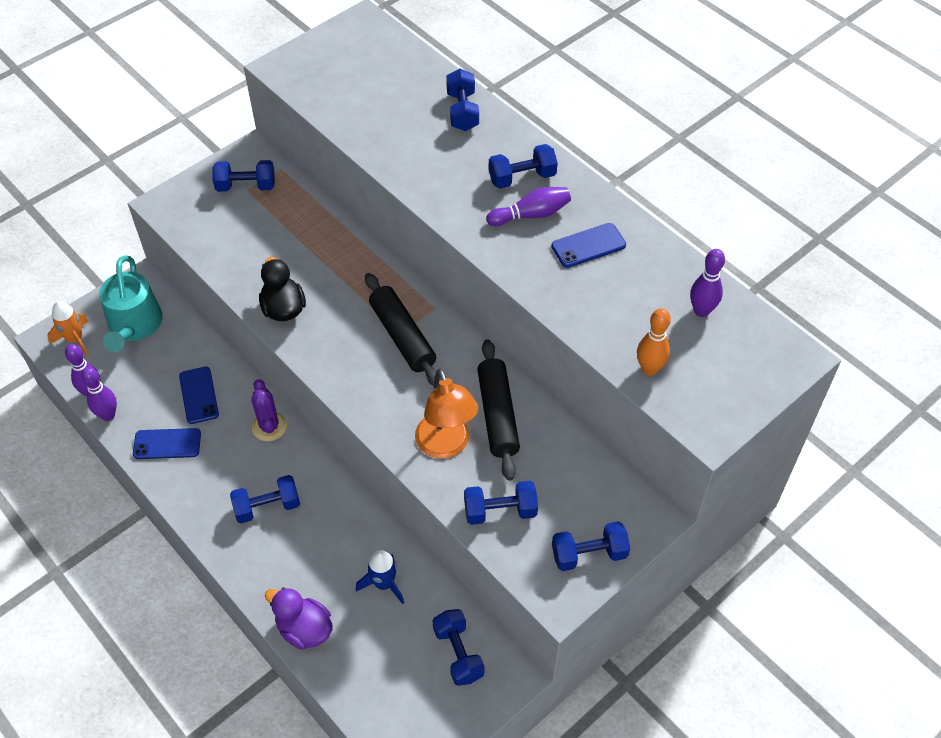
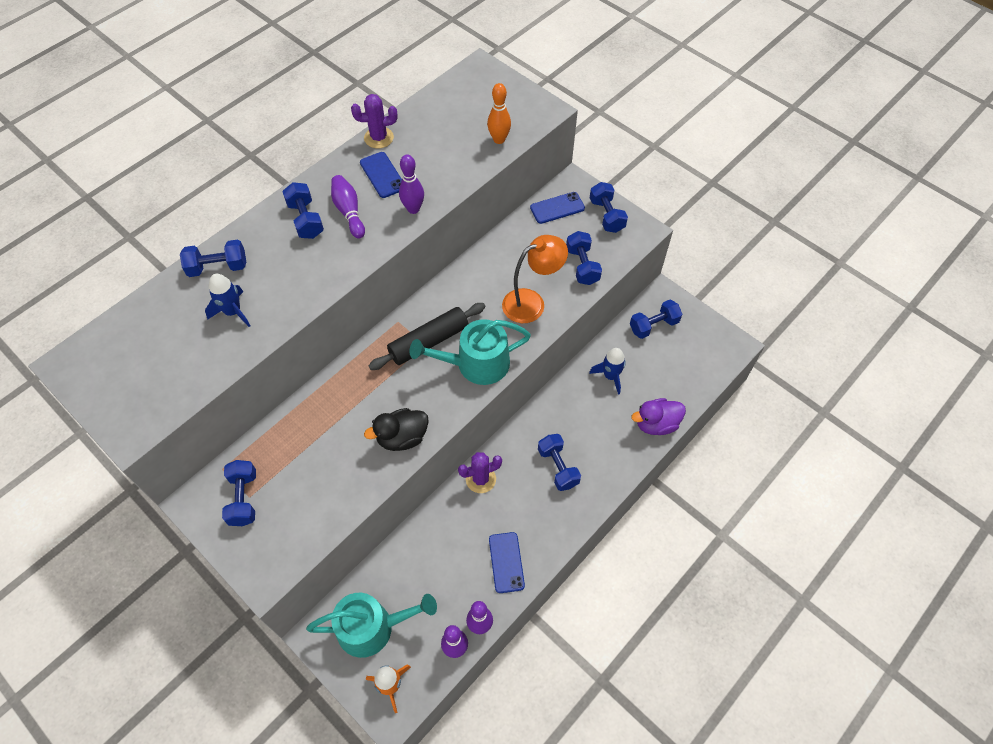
camera: 95 degrees left, 5 degrees up
blue phone [179,367,219,424] -> blue phone moved to [530,192,585,224]
purple duck [265,587,332,650] -> purple duck turned 45 degrees clockwise [631,398,686,435]
black rolling pin [477,339,520,481] -> none
purple bowling pin [690,249,725,317] -> purple bowling pin moved to [399,155,424,214]
none -> blue rocket [205,274,250,327]
none -> purple cactus [351,94,398,148]
none -> turquoise watering can [410,319,531,385]

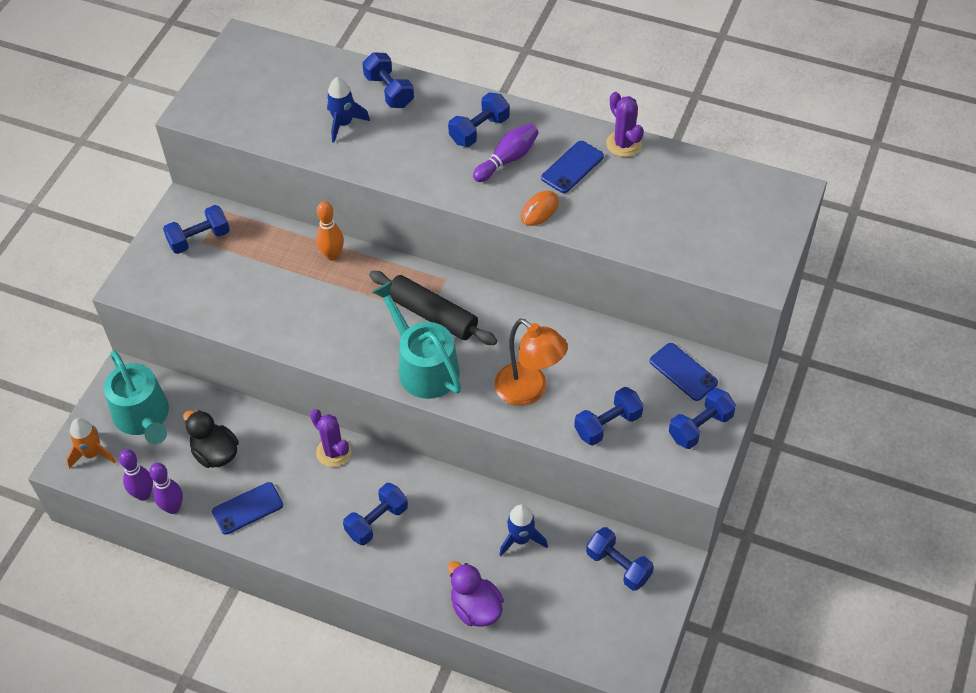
camera: 70 degrees right, 5 degrees down
black duck [364,408,429,451] -> black duck moved to [183,410,239,468]
purple bowling pin [399,155,424,214] -> orange mouse [521,191,559,226]
orange bowling pin [487,83,511,144] -> orange bowling pin moved to [316,201,344,261]

